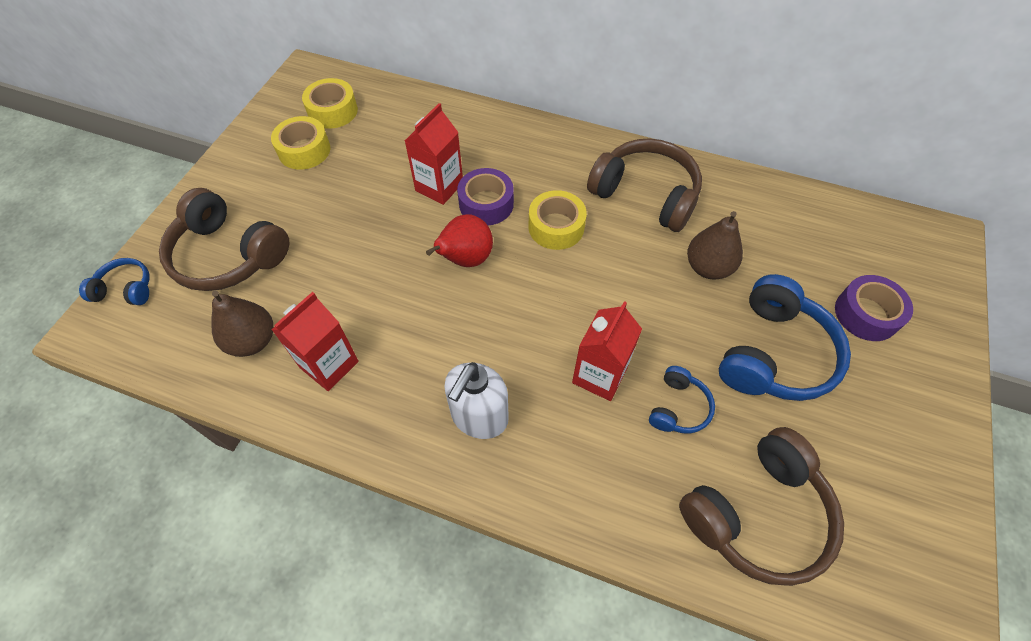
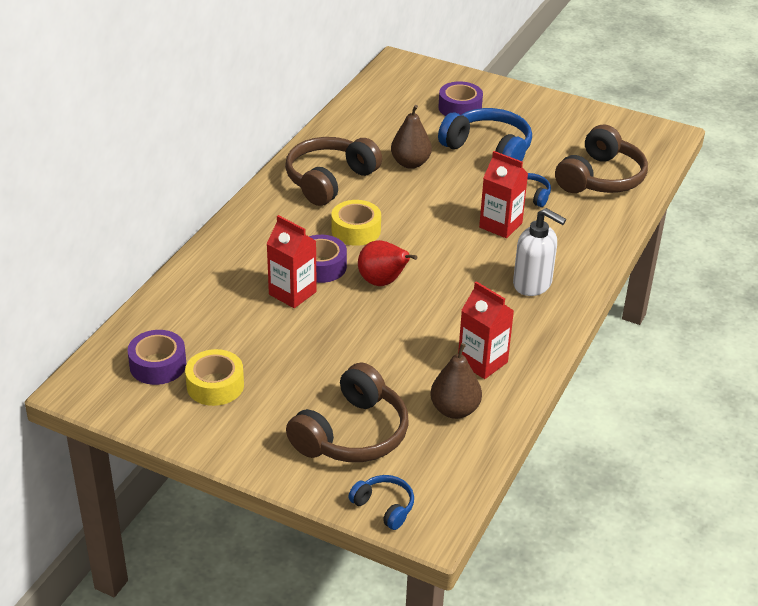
camera: 85 degrees left, 20 degrees down
blue headphones [79,258,149,305] -> blue headphones turned 120 degrees clockwise [348,475,414,530]
yellow tape [302,78,358,129] -> purple tape [128,330,186,385]
brown headphones [679,427,844,586] -> brown headphones turned 60 degrees clockwise [555,125,648,193]

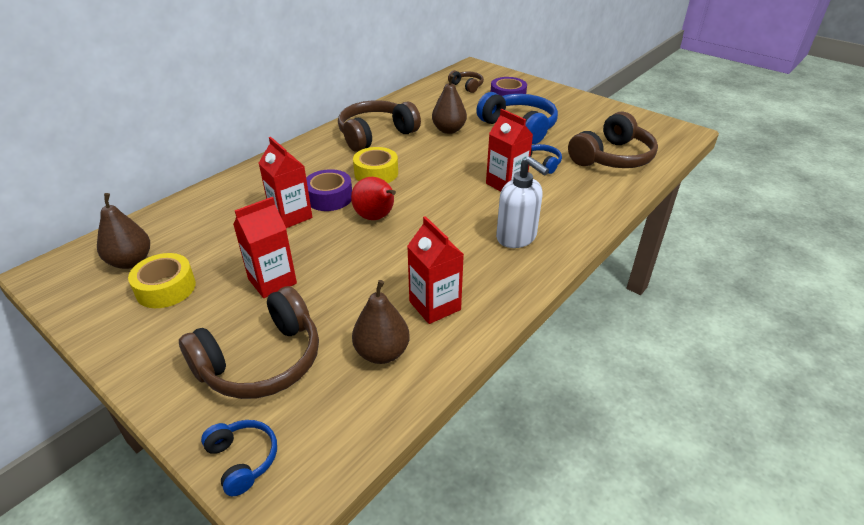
camera: 15 degrees right, 0 degrees up
purple tape [128,330,186,385] -> brown pear [97,193,150,269]
none -> red carton [233,197,297,298]
none -> brown headphones [448,70,484,93]

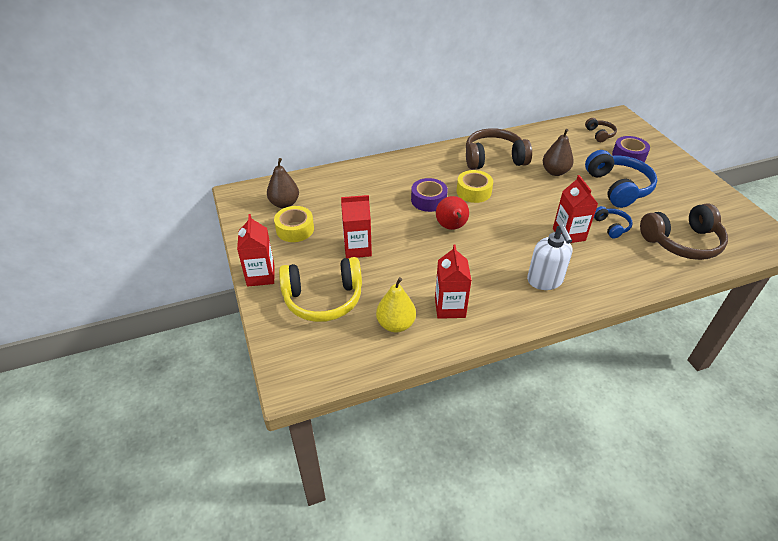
camera: 30 degrees right, 5 degrees up
brown headphones [179,286,319,399] -> yellow headphones [279,257,362,322]
blue headphones [201,420,277,496] -> none
red carton [259,137,312,228] -> red carton moved to [237,214,275,287]
brown pear [352,280,410,364] -> yellow pear [376,277,416,332]

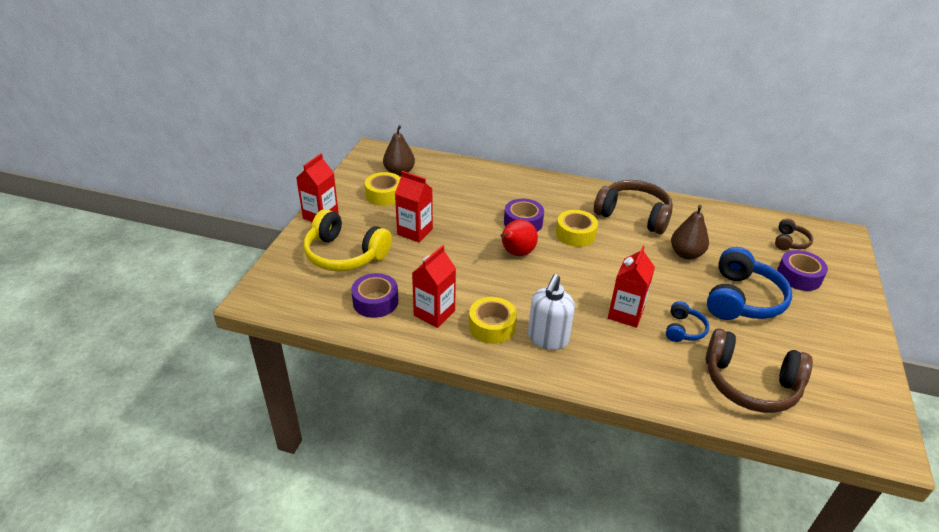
camera: 35 degrees right, 5 degrees down
yellow pear [376,277,416,332] -> purple tape [351,273,398,318]
none -> yellow tape [469,297,517,344]

